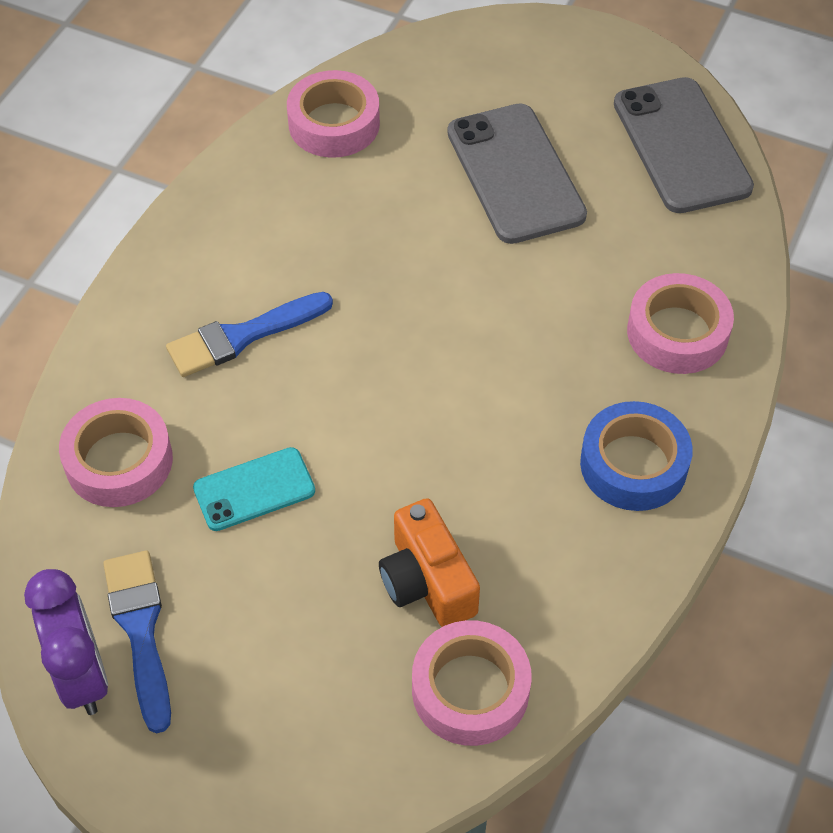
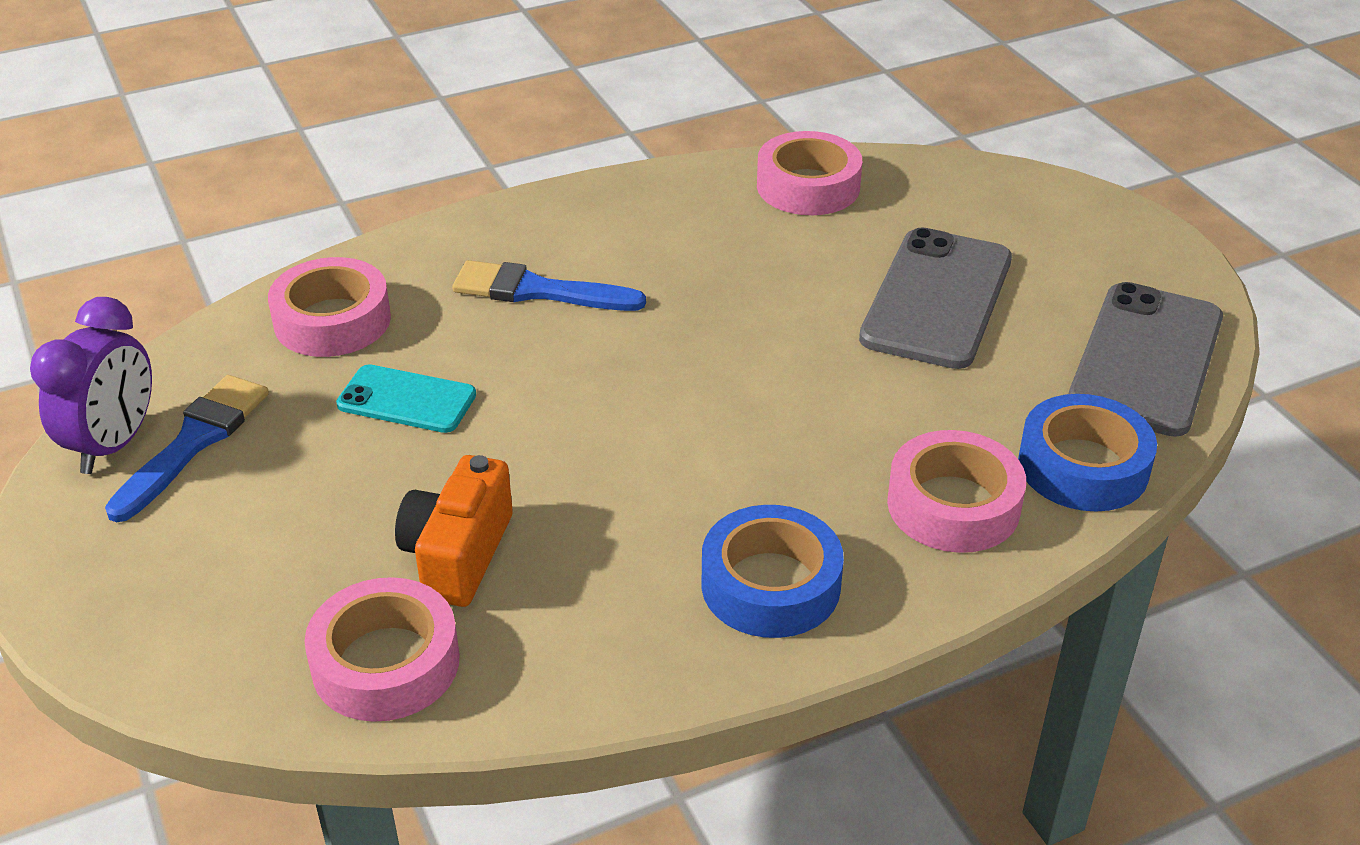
camera: 40 degrees right, 15 degrees down
none -> blue tape [1018,394,1157,512]

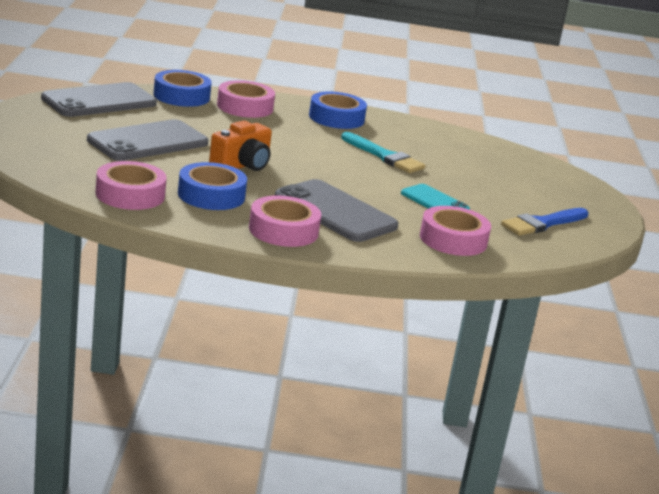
camera: 155 degrees left, 15 degrees down
purple clock [30,297,152,474] -> none
pink tape [305,577,460,722] -> pink tape moved to [249,195,321,247]
orange camera [395,455,513,607] -> orange camera moved to [209,120,272,171]
blue brush [452,260,646,311] -> grey phone [275,179,398,242]
none -> blue tape [178,162,247,210]
none -> turquoise brush [341,132,426,173]

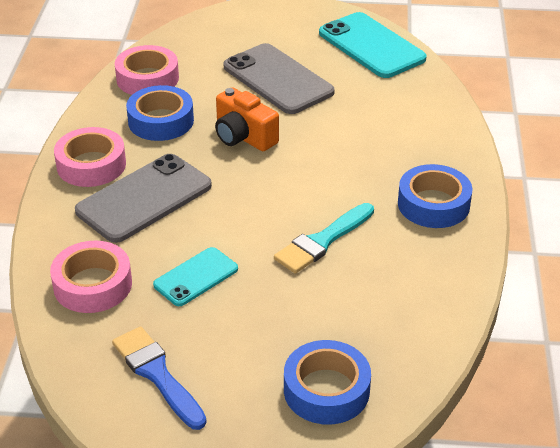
camera: 95 degrees right, 15 degrees up
grey phone [41,82,157,117] -> turquoise phone [319,12,427,78]
blue tape [154,70,212,107] -> blue tape moved to [284,340,371,425]
pink tape [217,80,275,118] -> none

